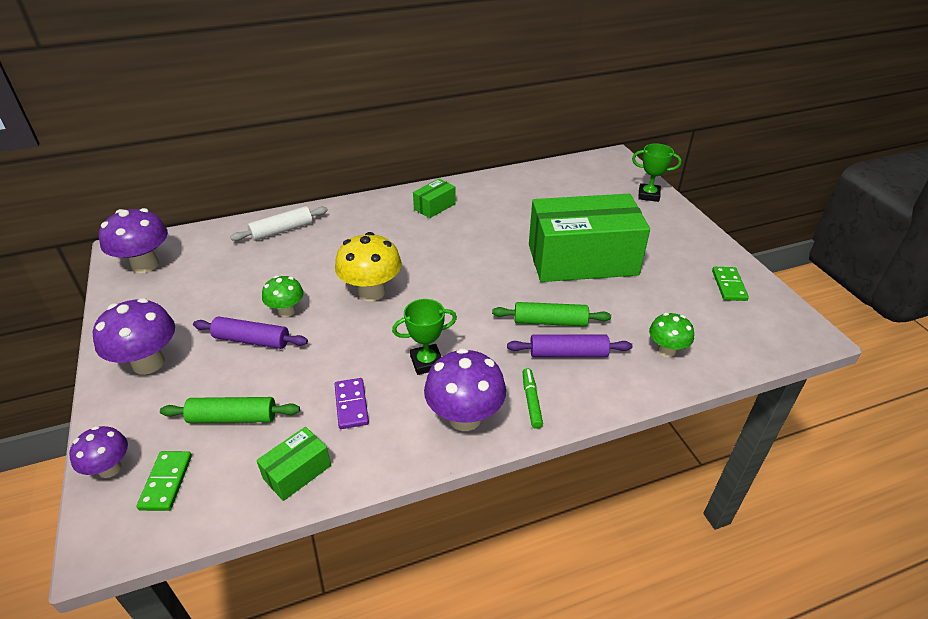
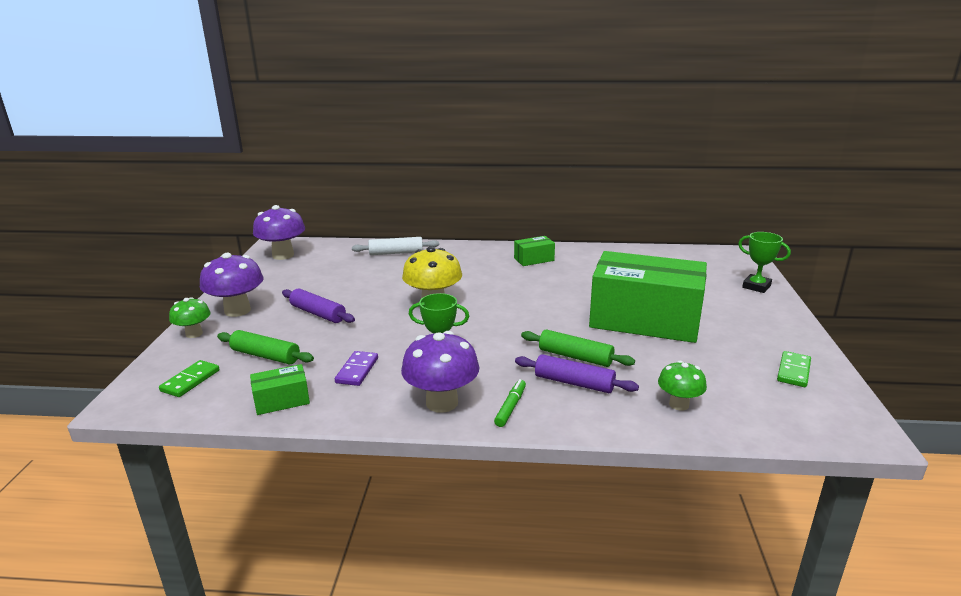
camera: 25 degrees right, 15 degrees down
purple mushroom [69,426,128,478] -> none
green mushroom [262,276,304,317] -> green mushroom moved to [169,297,211,338]

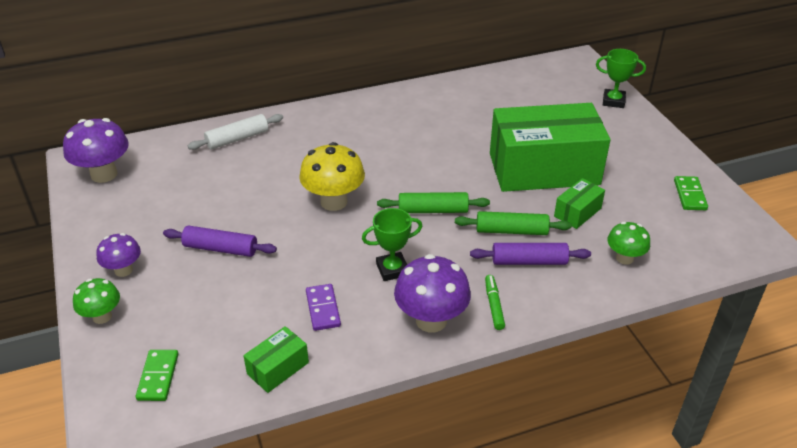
camera: 25 degrees left, 15 degrees up
purple mushroom [200,253,263,317] -> purple mushroom [96,233,141,277], size x0.60
green rolling pin [217,330,314,365] -> green rolling pin moved to [377,192,490,213]
green box [514,236,555,266] -> green box moved to [554,178,605,229]

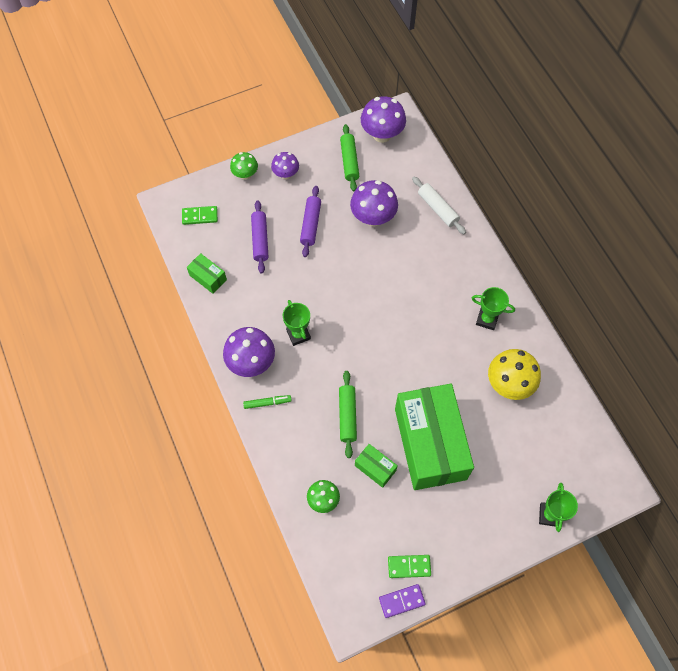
camera: 85 degrees right, 25 degrees up
yellow mushroom [299,142,365,211] -> yellow mushroom moved to [488,349,541,400]
purple domino [306,284,341,331] -> purple domino moved to [379,584,426,618]
green rolling pin [377,192,490,213] -> green rolling pin moved to [340,124,359,192]
purple rolling pin [470,243,591,265] -> purple rolling pin moved to [251,200,269,274]
none -> purple mushroom [350,180,398,226]
none -> green trophy [472,287,515,330]

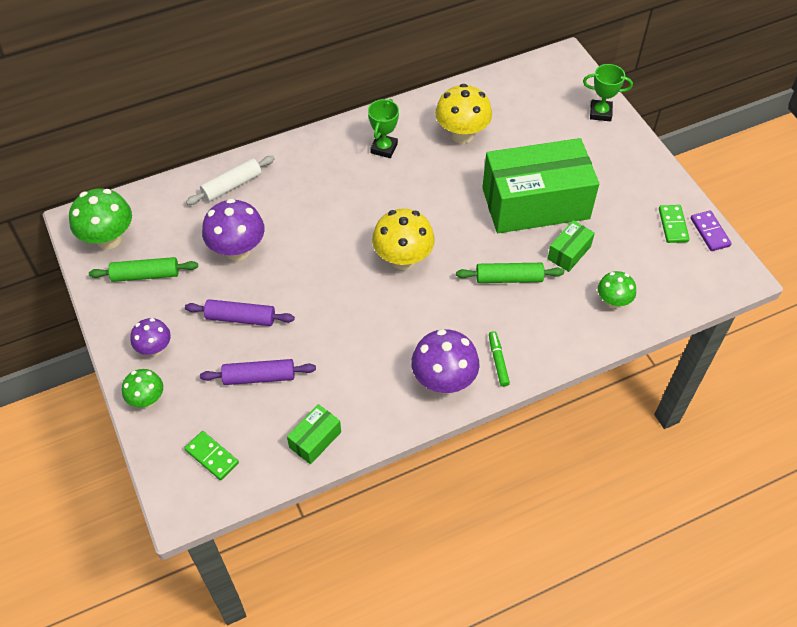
camera: 90 degrees left, 10 degrees down
green domino [182,206,218,225] -> green domino turned 45 degrees counterclockwise [184,431,239,480]
green trophy [283,300,311,346] -> none
purple mushroom [361,96,406,143] -> green mushroom [69,188,132,249]
none -> yellow mushroom [372,209,435,270]

